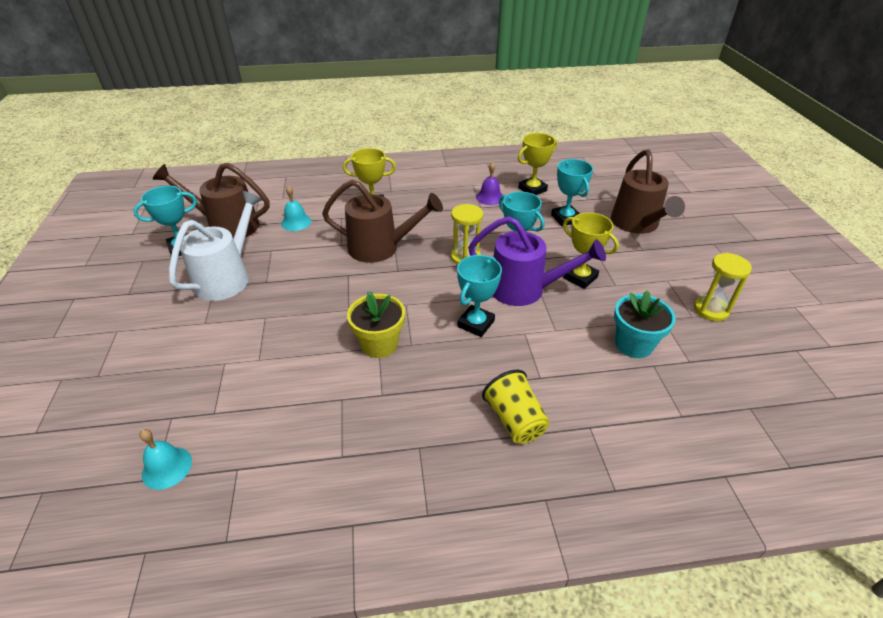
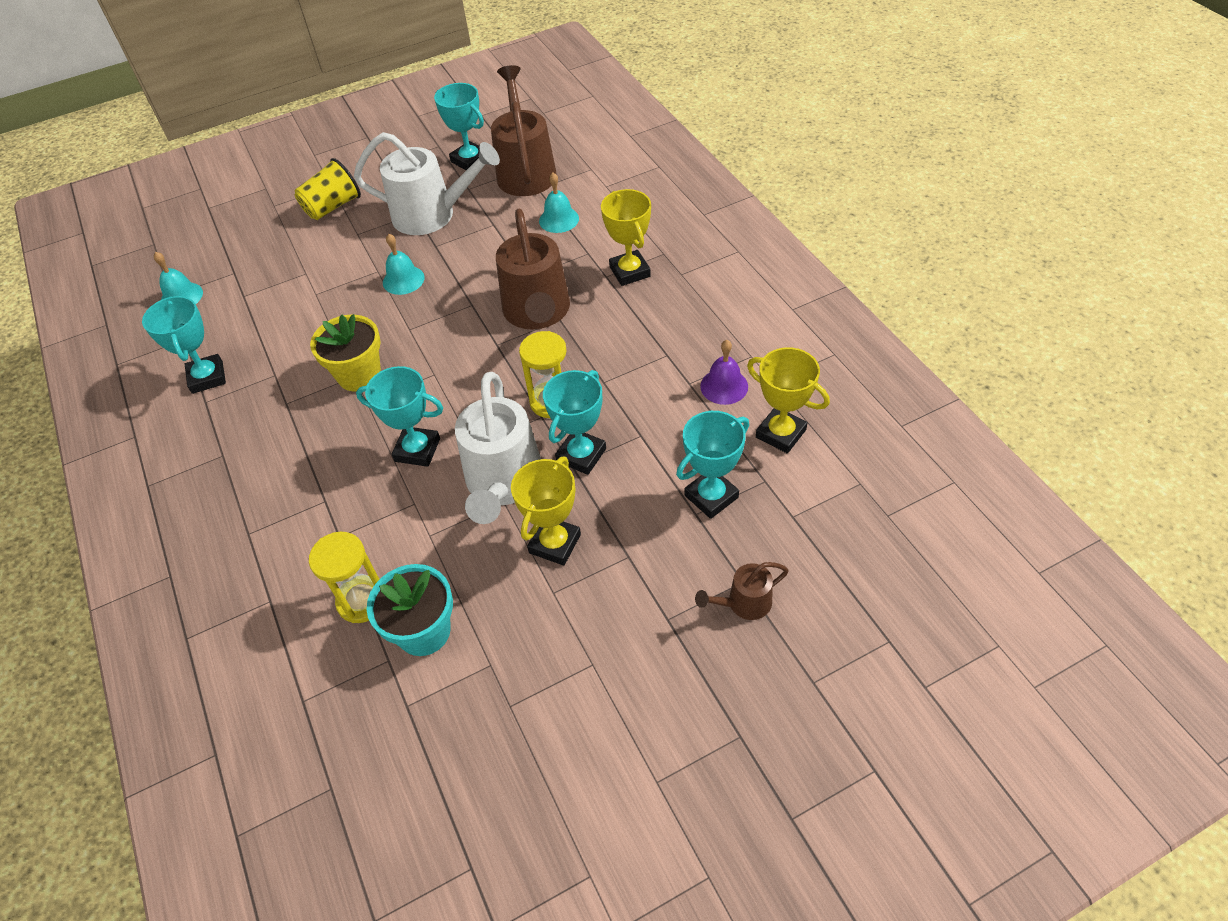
camera: 75 degrees right, 10 degrees up
purple watering can [468,216,606,306] -> white watering can [455,372,541,524]
yellow cup [482,370,549,444] -> yellow cup moved to [295,158,361,220]
brown watering can [611,149,685,234] -> brown watering can [695,562,789,620], size x0.48
yellow hourglass [694,253,752,321] -> yellow hourglass moved to [309,532,380,623]
none -> turquoise trophy [142,296,226,394]
none -> turquoise bell [383,234,424,295]

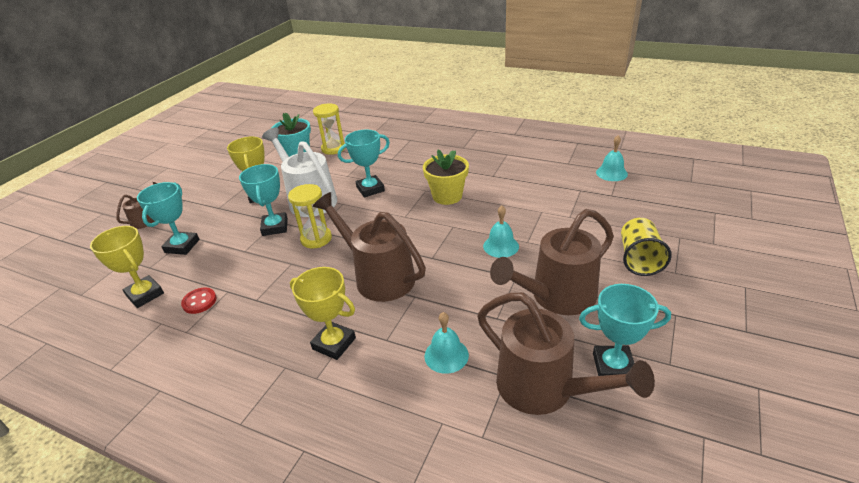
camera: 140 degrees right, 15 degrees down
turquoise trophy [142,296,226,394] -> none
white watering can [354,132,500,235] -> brown watering can [490,209,614,315]
purple bell [700,340,748,405] -> red button [181,288,217,314]
yellow trophy [747,347,830,454] -> yellow trophy turned 45 degrees clockwise [90,226,164,308]

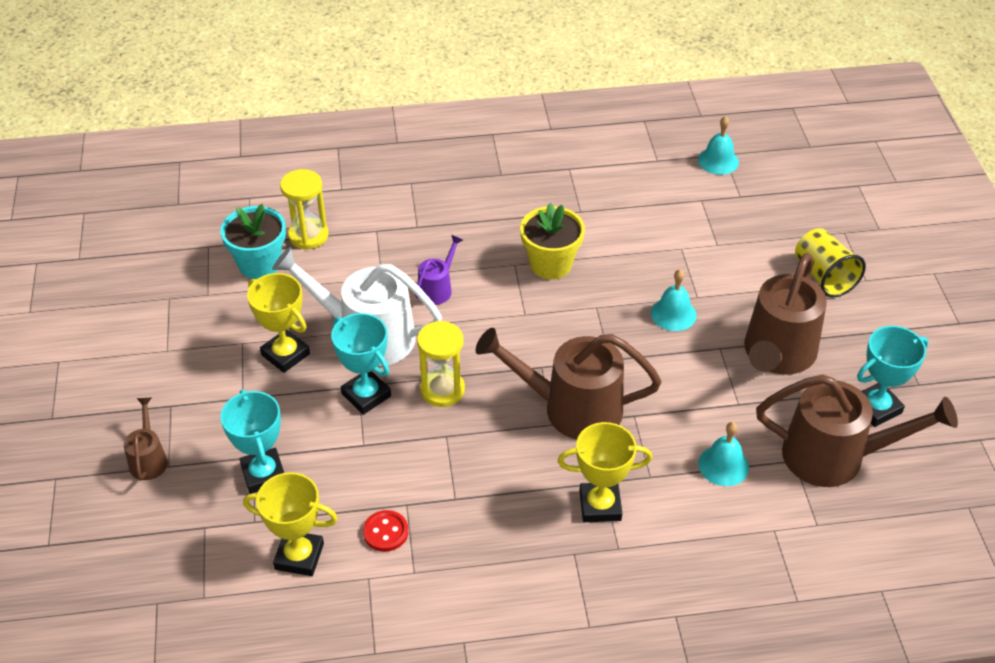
camera: 35 degrees left, 10 degrees up
turquoise trophy [338,130,390,198] -> purple watering can [415,235,463,305]

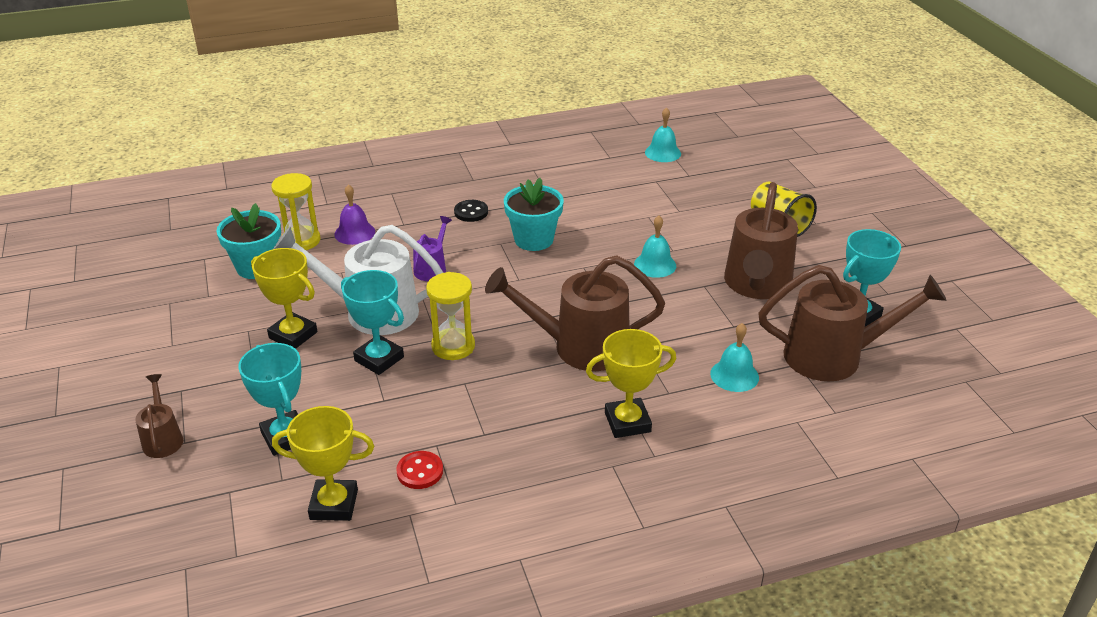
camera: 10 degrees left, 10 degrees down
yellow flower pot [520,203,585,279] -> turquoise flower pot [504,178,564,251]
none -> purple bell [334,184,375,245]
none -> black button [454,200,488,222]

